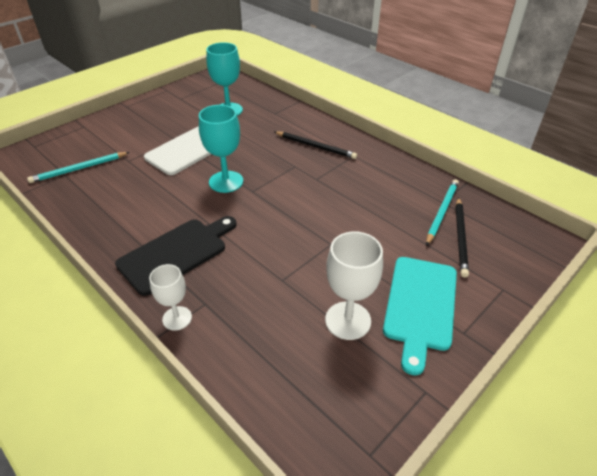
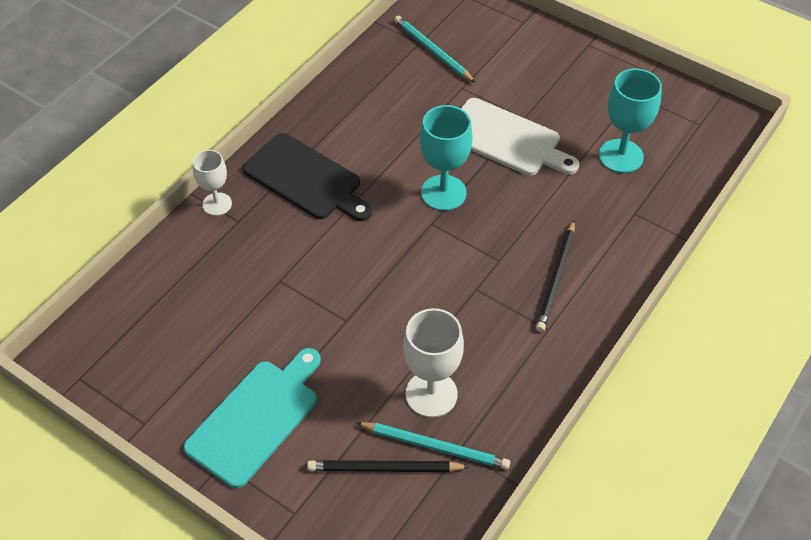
camera: 80 degrees right, 10 degrees up
white goblet [325,231,383,340] -> white goblet moved to [403,308,464,418]
turquoise cutting board [383,257,457,375] -> turquoise cutting board turned 120 degrees clockwise [183,348,321,489]

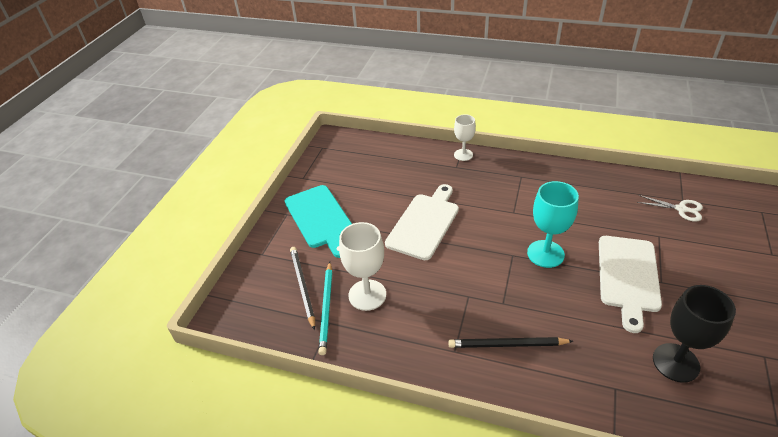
camera: 75 degrees right, 10 degrees down
turquoise cutting board [183,348,321,489] -> turquoise cutting board turned 45 degrees clockwise [285,185,352,258]
black cutting board [243,133,372,221] -> none
turquoise pencil [394,16,476,83] -> white scissors [637,195,703,222]
turquoise goblet [599,68,662,173] -> black goblet [653,285,736,383]
none -> white cutting board [385,184,459,260]

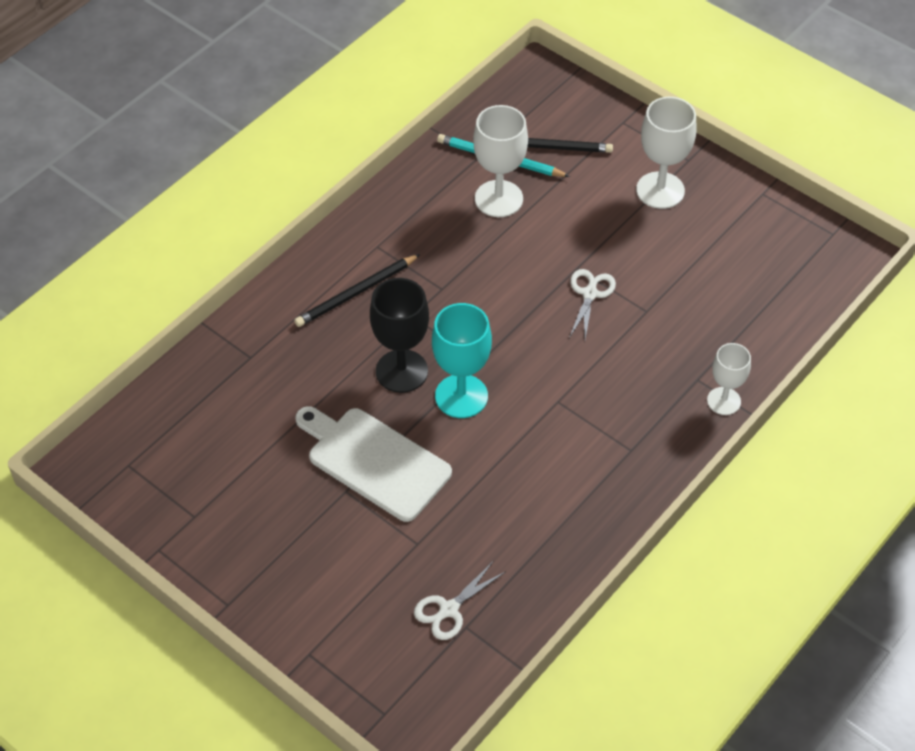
camera: 110 degrees right, 10 degrees up
turquoise cutting board [285,185,352,258] -> white goblet [636,97,697,209]
white cutting board [385,184,459,260] -> white scissors [569,269,616,339]
black pencil [448,337,573,348] -> black pencil turned 150 degrees counterclockwise [294,254,420,327]
black goblet [653,285,736,383] -> black goblet moved to [370,278,429,393]

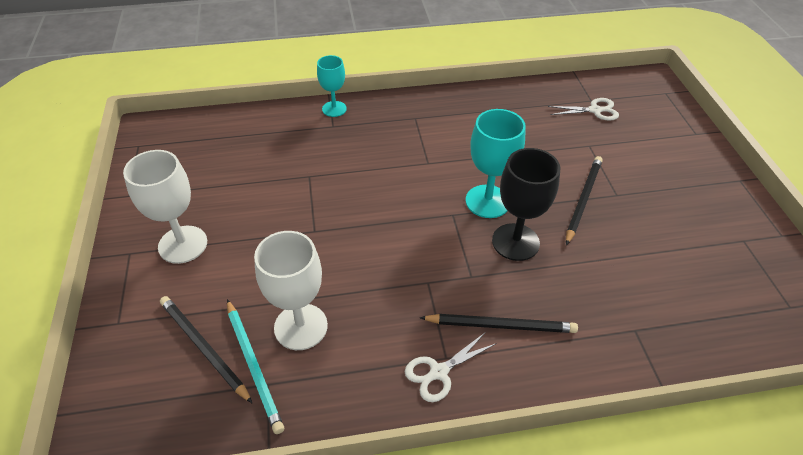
camera: 140 degrees left, 5 degrees down
white cutting board [295,406,452,522] -> black pencil [566,156,603,245]
white scissors [569,269,616,339] -> white scissors moved to [405,332,497,402]
white goblet [707,343,751,415] -> turquoise goblet [317,55,347,117]

